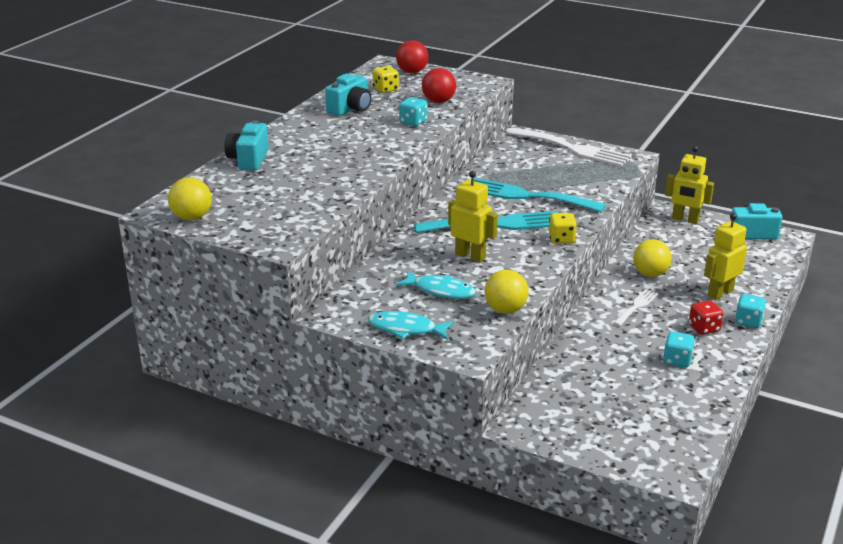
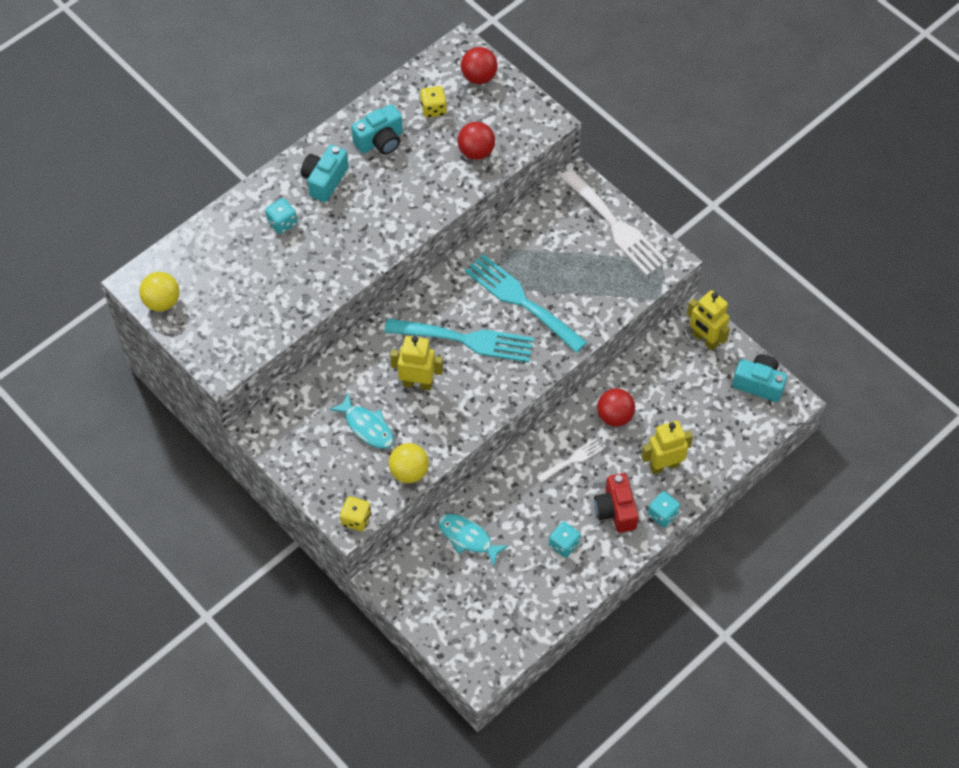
camera: 20 degrees right, 30 degrees up
turquoise camera [224,120,269,171] -> turquoise camera moved to [301,145,349,202]
turquoise fish [368,311,454,340] -> turquoise fish moved to [438,514,509,566]
turquoise dice [399,97,428,126] -> turquoise dice moved to [265,198,297,234]
yellow robot [448,171,498,263] -> yellow robot turned 45 degrees counterclockwise [390,336,443,390]
yellow dice [549,213,577,244] -> yellow dice moved to [340,496,371,531]
yellow ball [633,239,672,277] -> red ball [597,388,635,427]
red dice [689,300,723,335] -> red camera [594,473,639,533]

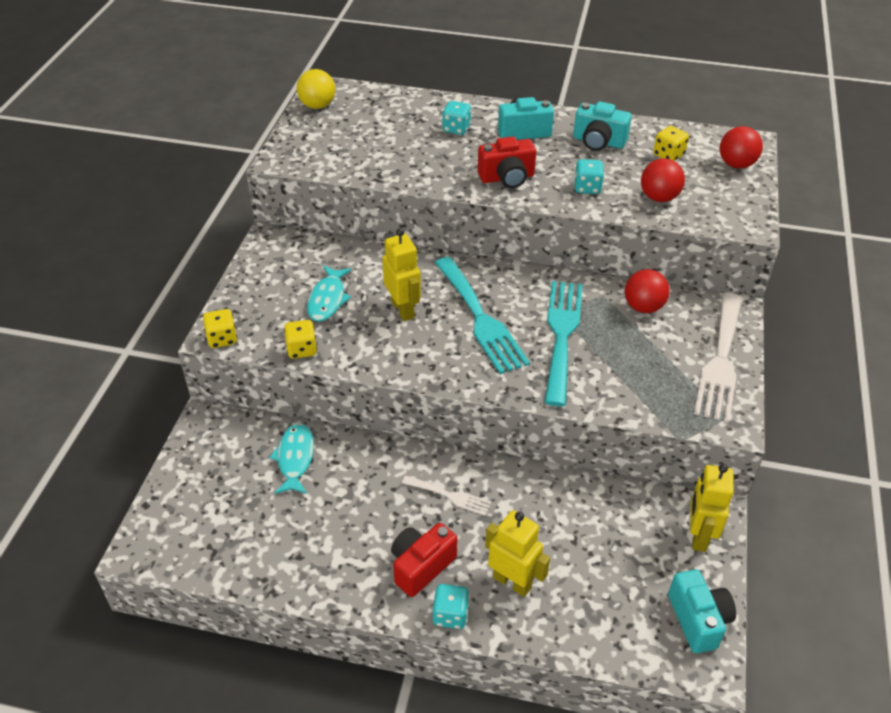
camera: 55 degrees right, 15 degrees down
yellow ball [389,443,429,483] -> yellow dice [284,320,317,359]
turquoise dice [549,522,581,558] -> turquoise dice moved to [574,159,604,194]
red ball [597,388,635,427] -> red ball moved to [625,269,670,313]
none -> red camera [477,136,536,188]

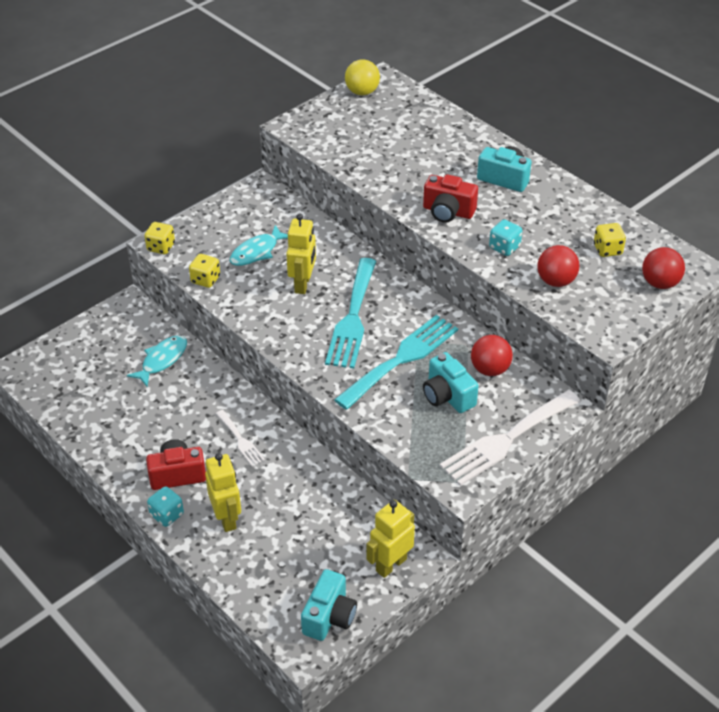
camera: 35 degrees right, 0 degrees up
turquoise dice [442,101,471,135] -> none
turquoise camera [573,101,632,151] -> turquoise camera moved to [423,352,479,413]

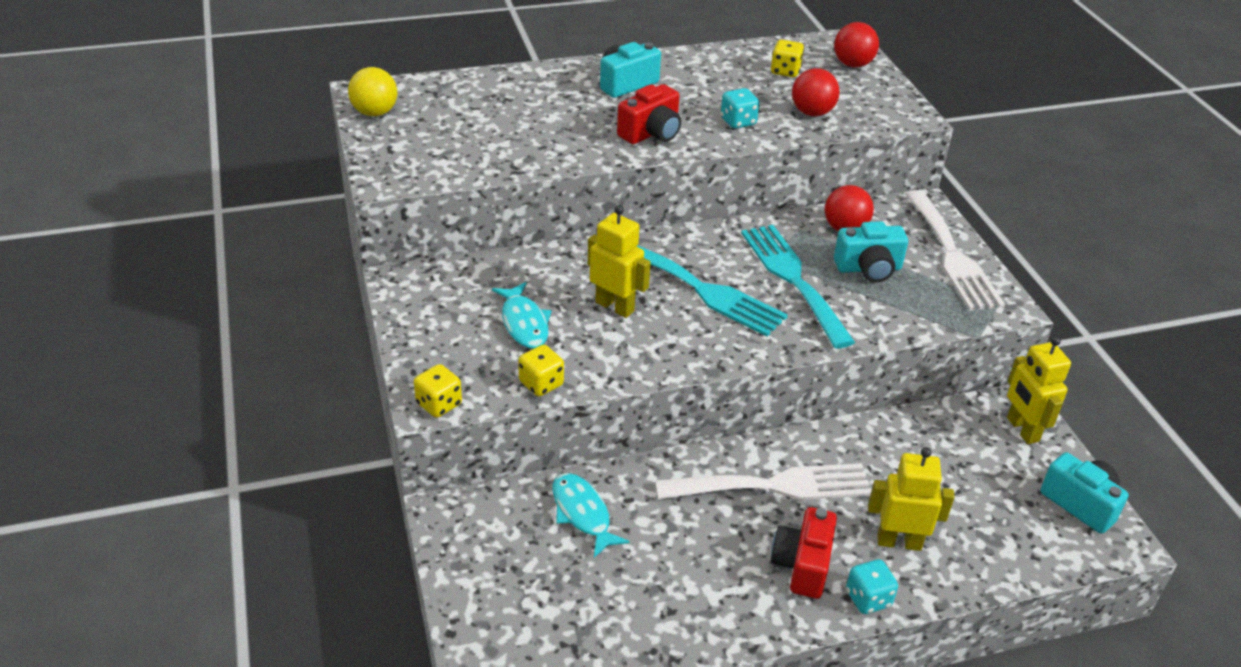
camera: 65 degrees left, 5 degrees down
white fork [216,410,265,466] -> white fork [655,463,872,500], size x1.99

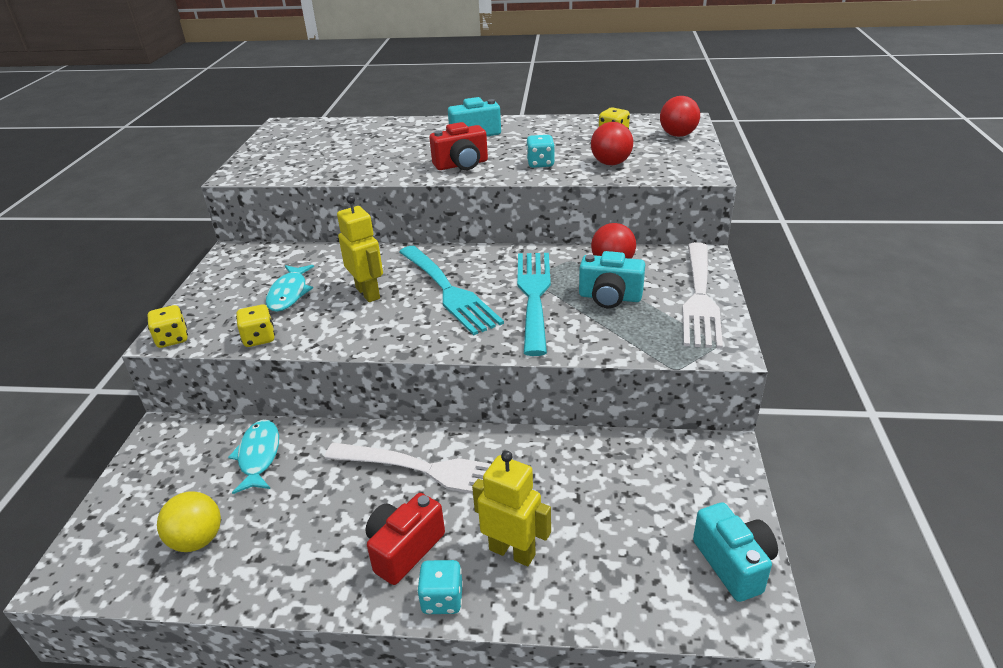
camera: 25 degrees right, 5 degrees down
yellow ball [348,67,397,116] -> yellow ball moved to [157,491,221,552]
yellow robot [1007,336,1071,444] -> none

